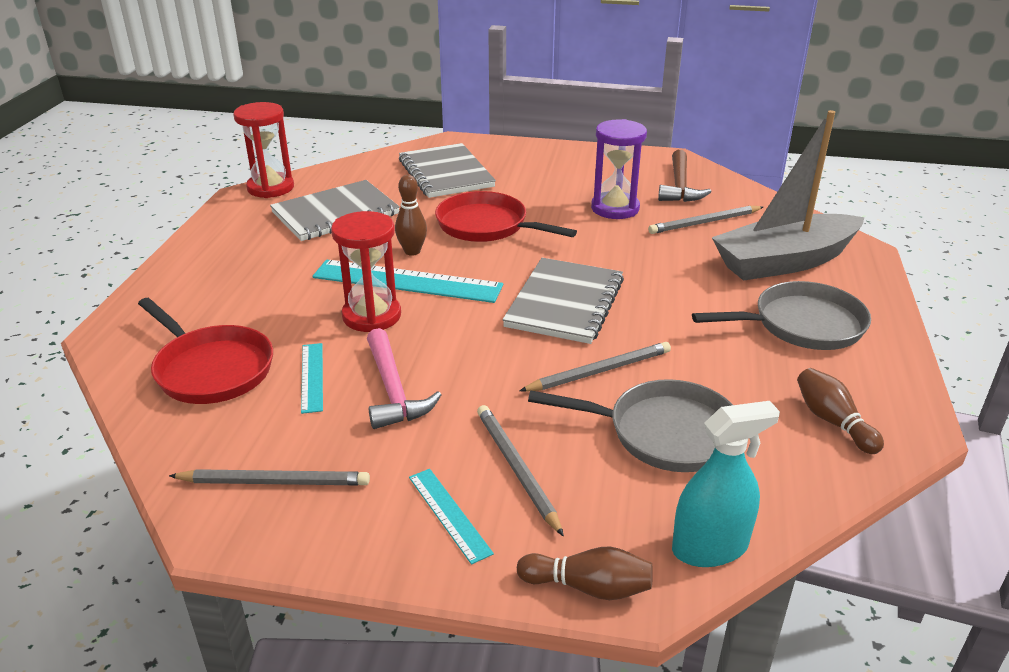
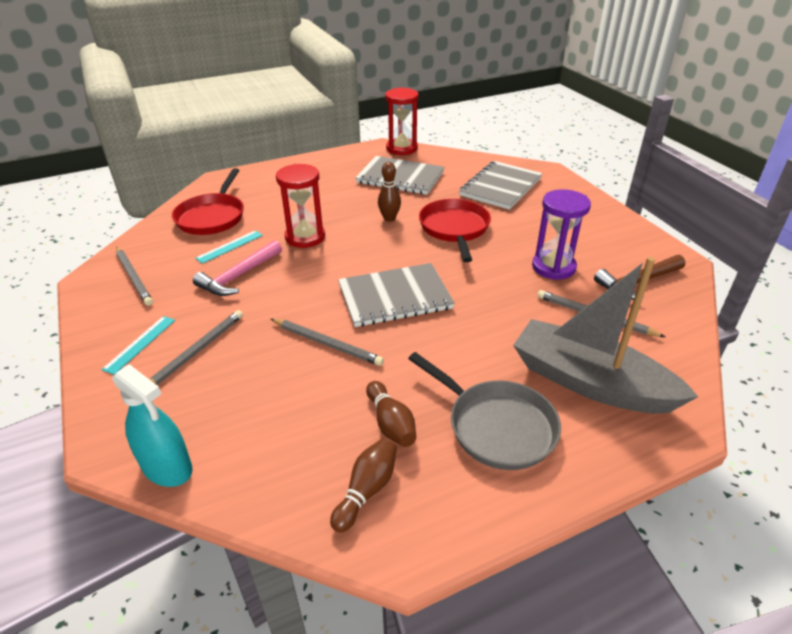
camera: 55 degrees right, 5 degrees up
turquoise ruler [312,260,503,303] -> none
brown bowling pin [517,546,653,600] -> brown bowling pin moved to [366,381,416,447]
grey pan [528,379,733,472] -> none

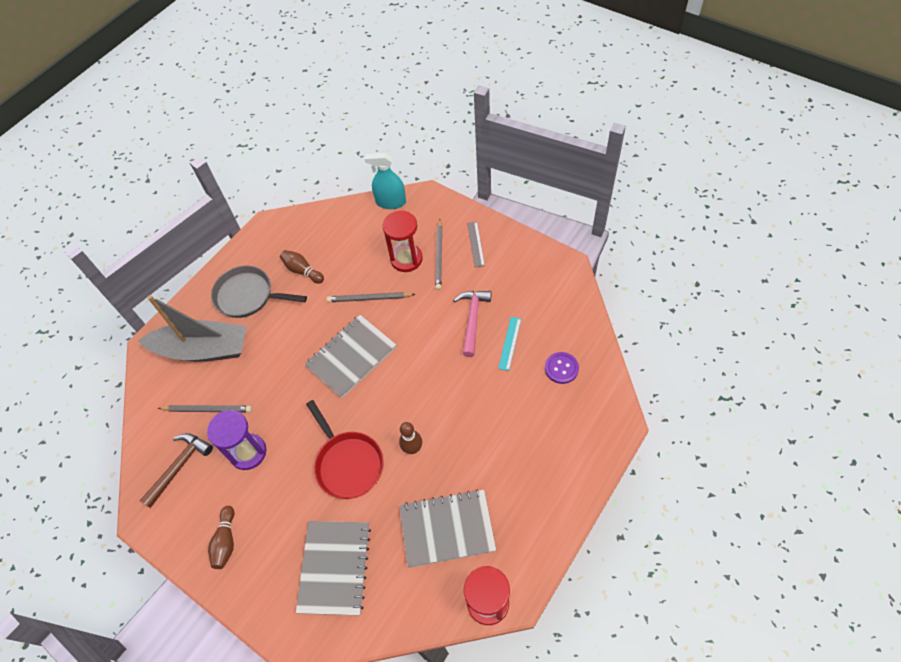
camera: 155 degrees right, 20 degrees up
turquoise ruler [101,316,175,375] -> grey ruler [467,222,485,267]
grey pencil [116,247,153,306] -> none
red pan [172,168,244,235] -> purple button [545,352,579,384]
red hourglass [276,164,325,248] -> red hourglass moved to [383,211,423,272]
brown bowling pin [330,438,397,533] -> brown bowling pin moved to [208,506,234,569]

